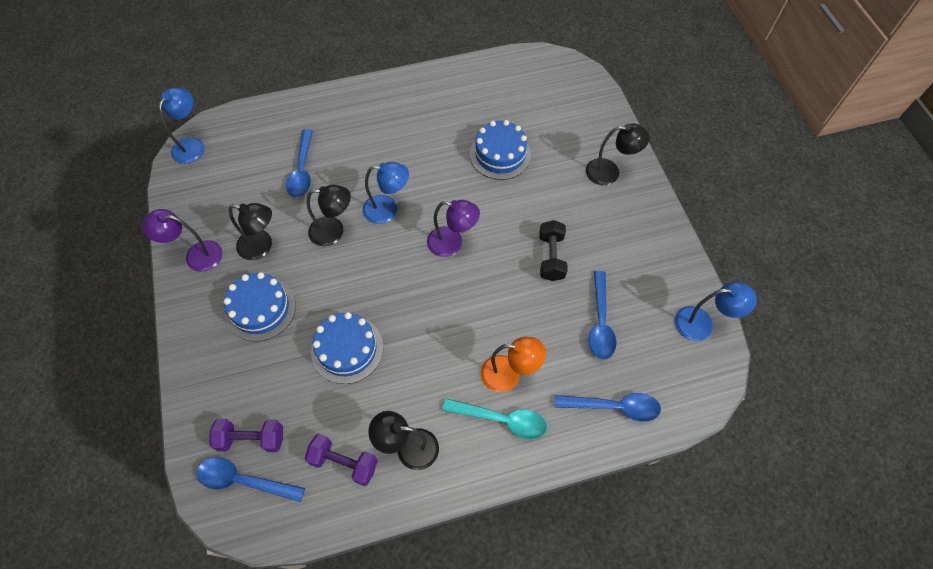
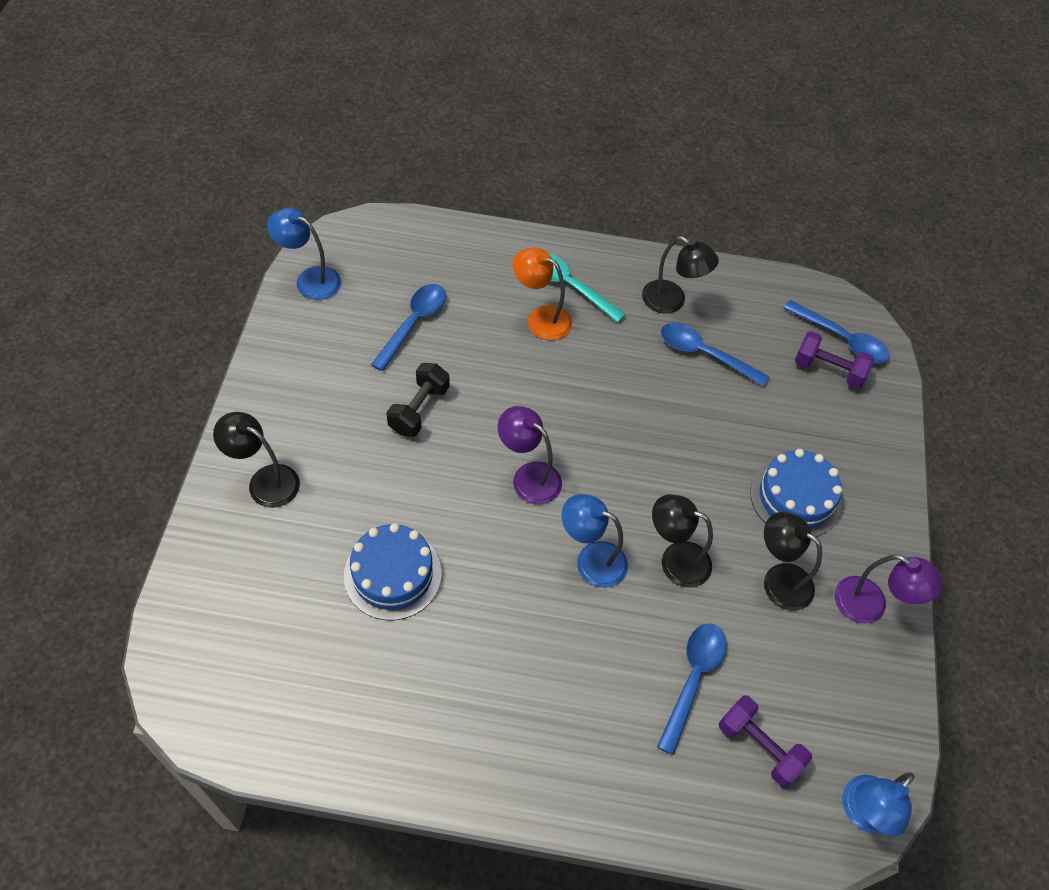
camera: 160 degrees left, 5 degrees down
purple dumbbell [305,434,378,486] -> purple dumbbell moved to [719,695,812,787]
blue cake [311,312,383,384] -> none
blue spoon [555,393,661,422] -> blue spoon moved to [661,323,769,387]

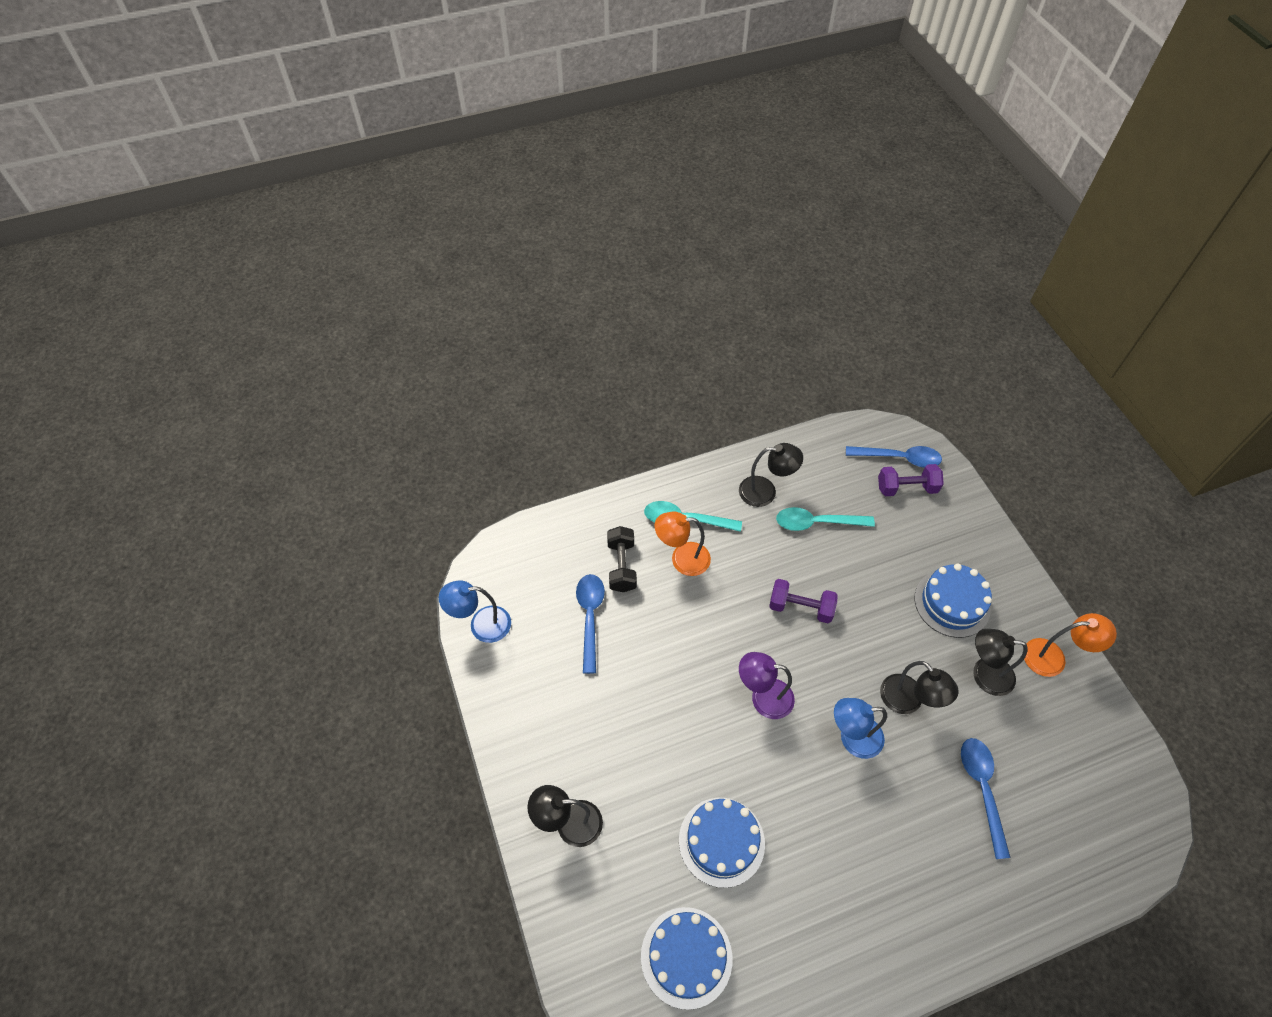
camera: 25 degrees left, 0 degrees up
black dumbbell [386,363,450,437] -> black dumbbell moved to [607,526,637,592]
black lamp [652,494,713,588] -> black lamp turned 120 degrees counterclockwise [880,661,959,714]
blue spoon [661,323,769,387] -> turquoise spoon [776,507,875,531]
purple dumbbell [719,695,812,787] -> purple dumbbell moved to [769,579,838,623]
purple lamp [835,555,943,624] -> orange lamp [1024,613,1117,677]
blue lamp [842,772,914,836] -> none
none -> blue cake [641,907,732,1010]

